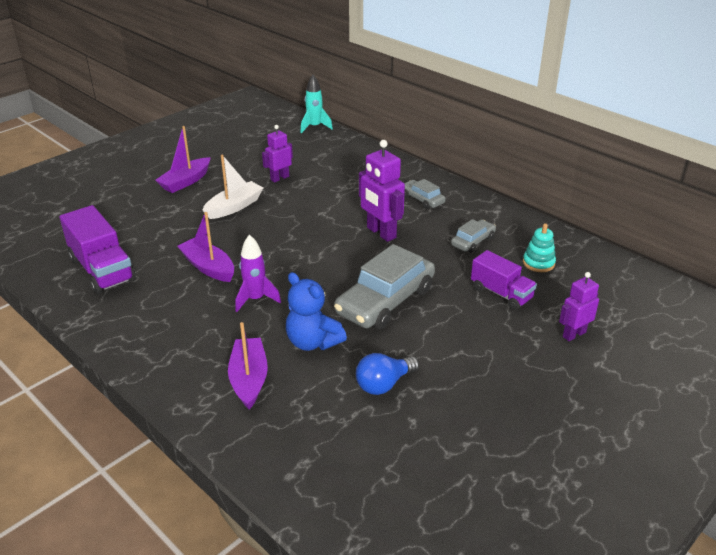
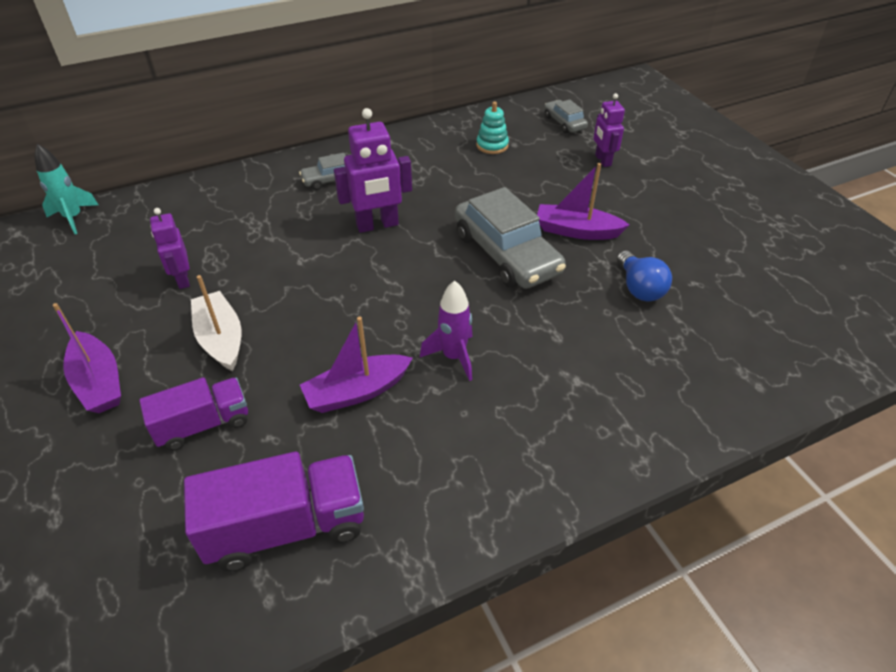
camera: 70 degrees left, 10 degrees up
purple boat [228,322,268,409] -> purple boat moved to [537,163,629,240]
blue teddy bear [286,272,347,351] -> none
grey car [451,219,496,253] -> grey car moved to [544,100,588,133]
purple truck [471,250,537,310] -> purple truck moved to [139,377,248,451]

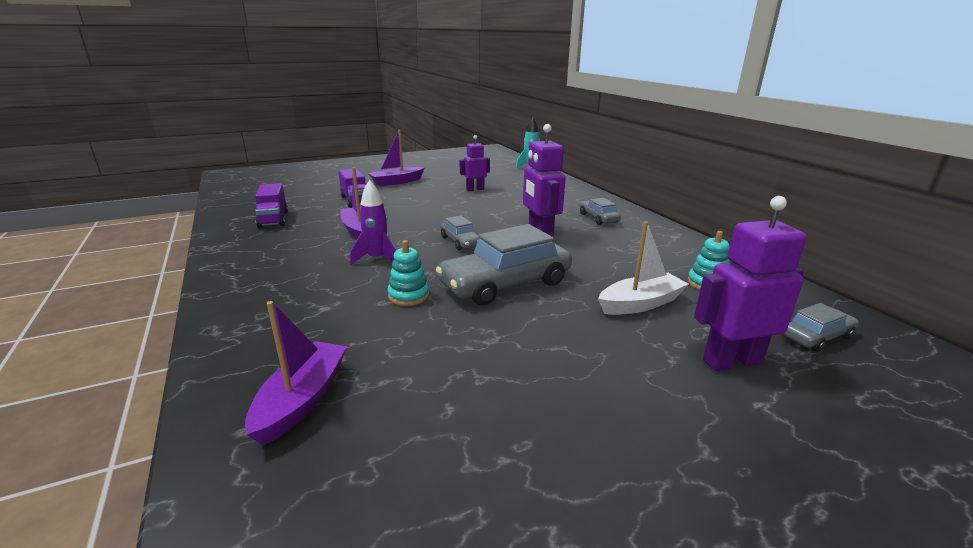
camera: 90 degrees right, 20 degrees down
purple truck [184,452,364,571] -> purple truck [255,183,288,228], size x0.66
white boat [191,275,241,371] -> white boat moved to [598,221,689,315]
purple boat [537,163,629,240] -> purple boat moved to [245,301,347,445]
purple robot [593,93,625,167] -> purple robot [694,196,807,371], size x1.58
blue light bulb [617,251,672,302] -> none
none -> turquoise stacking toy [388,240,430,306]
none -> grey car [440,216,479,250]

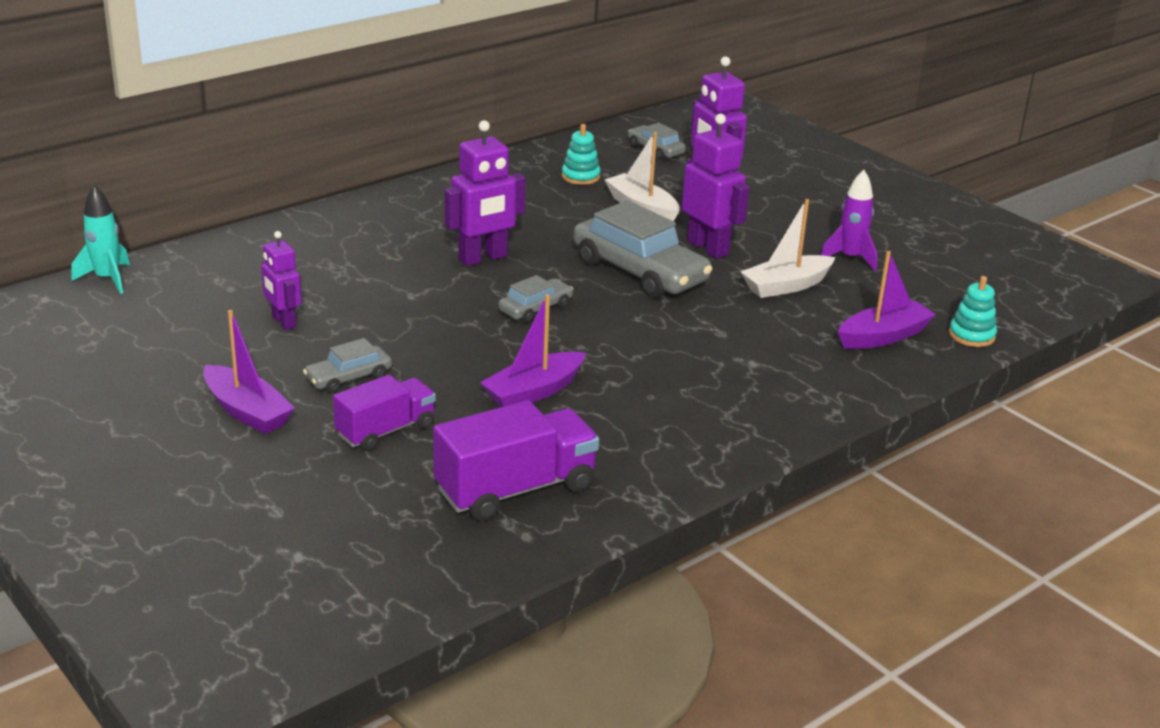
camera: 105 degrees left, 5 degrees up
purple boat [245,301,347,445] -> purple boat turned 150 degrees clockwise [838,251,936,349]
purple truck [255,183,288,228] -> purple truck [433,400,599,521], size x1.52
purple rocket [350,179,396,265] -> purple rocket moved to [821,170,877,271]
turquoise stacking toy [388,240,430,306] -> turquoise stacking toy moved to [949,276,997,347]
grey car [579,198,621,225] -> grey car moved to [303,338,392,393]
none -> purple robot [682,114,749,259]
none -> white boat [741,199,835,298]

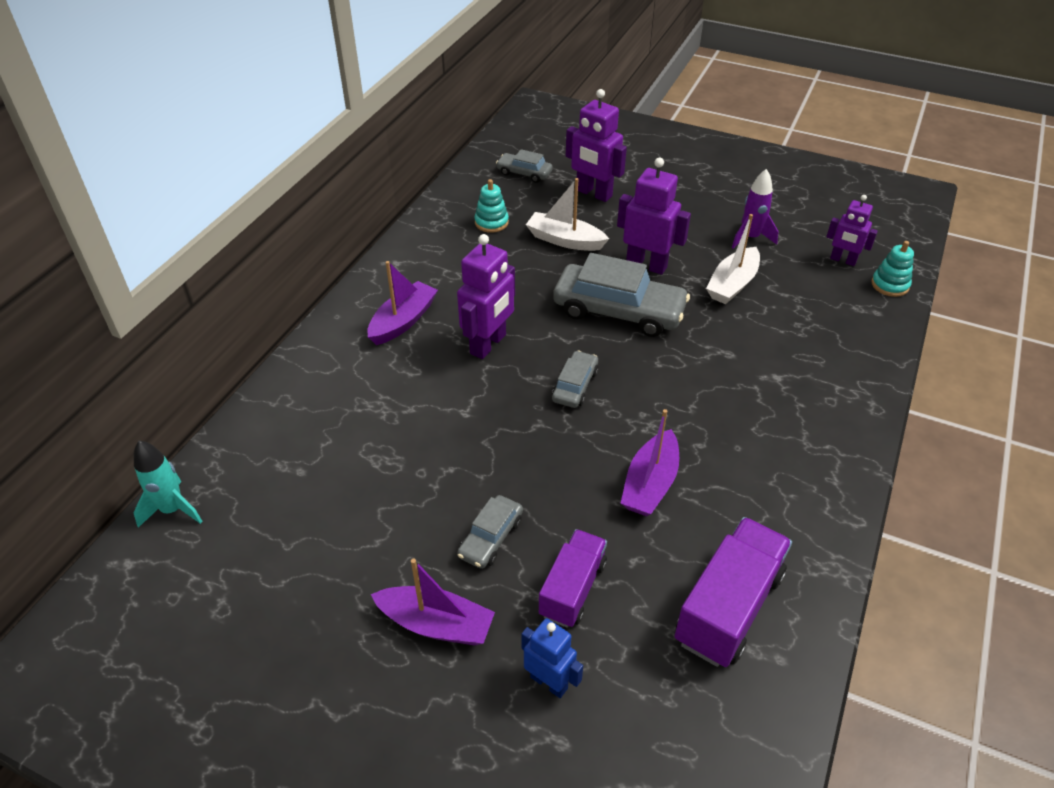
camera: 25 degrees left, 15 degrees up
purple robot [261,231,302,330] -> purple robot moved to [826,195,878,266]
purple boat [838,251,936,349] -> purple boat moved to [367,261,438,345]
none -> blue robot [521,618,583,698]

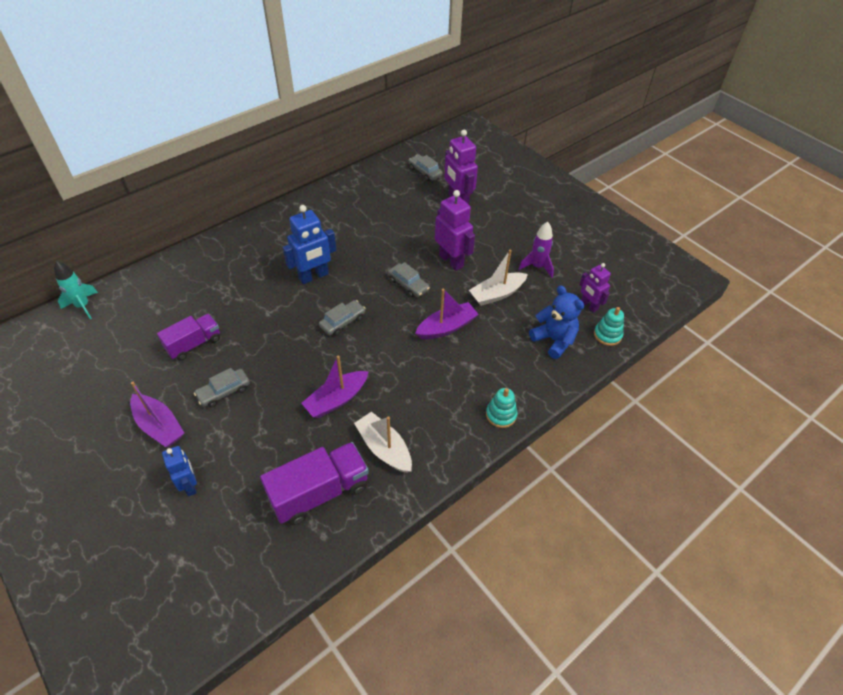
camera: 25 degrees right, 5 degrees up
purple boat [367,261,438,345] -> purple boat moved to [415,289,479,339]
purple robot [457,234,515,359] -> blue robot [283,205,336,284]
turquoise stacking toy [474,179,509,233] -> turquoise stacking toy moved to [486,388,517,428]
white boat [526,178,609,251] -> white boat moved to [354,412,412,473]
purple truck [539,529,607,628] -> purple truck moved to [157,314,220,361]
grey car [553,253,690,337] -> grey car [388,262,430,297], size x0.51
none -> blue teddy bear [529,285,584,359]

